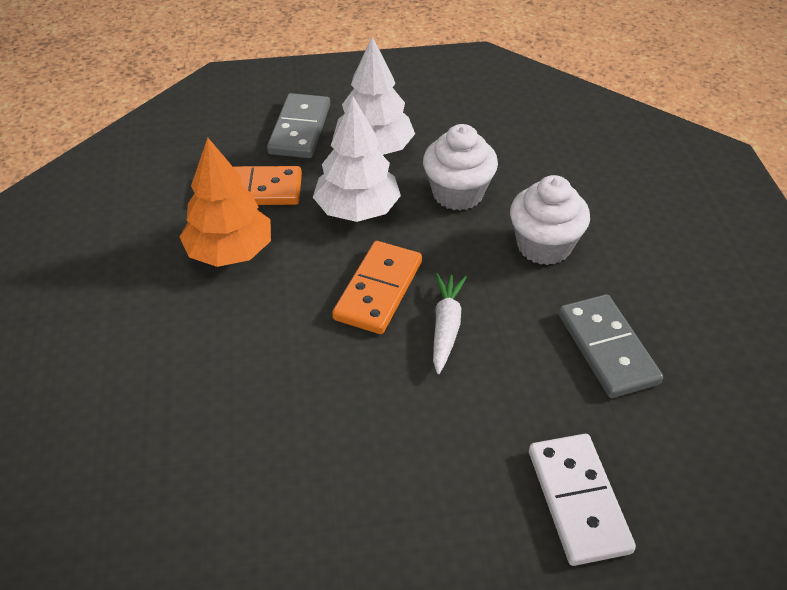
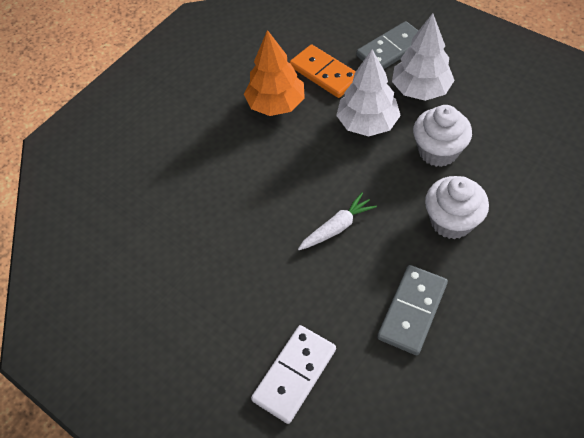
camera: 50 degrees right, 10 degrees up
orange domino [332,241,422,334] -> none

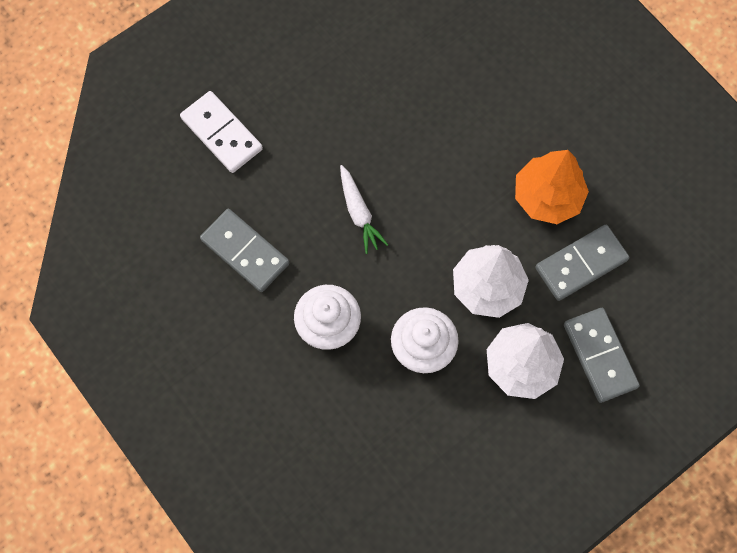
camera: 100 degrees right, 15 degrees up
orange domino [290,44,356,98] -> grey domino [535,225,629,301]

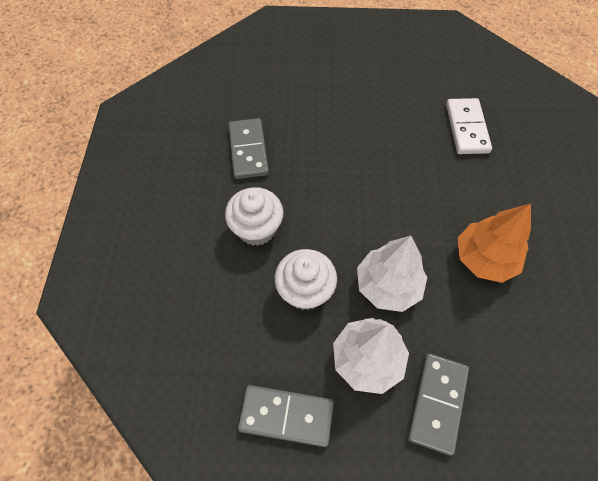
camera: 40 degrees right, 10 degrees down
white domino [180,91,263,173] -> white domino moved to [446,98,492,154]
white carrot [340,165,388,254] -> none
grey domino [535,225,629,301] -> grey domino moved to [238,385,334,447]

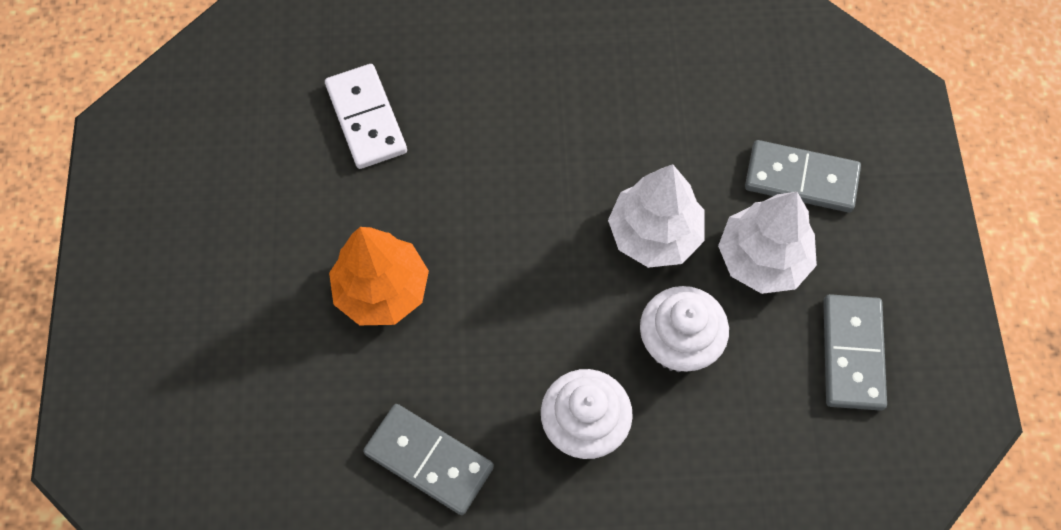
camera: 95 degrees left, 5 degrees up
grey domino [228,118,269,179] -> grey domino turned 45 degrees clockwise [363,404,494,515]
white domino [446,98,492,154] -> white domino turned 75 degrees clockwise [325,64,407,169]
orange tree [458,204,531,283] -> orange tree moved to [329,227,429,325]

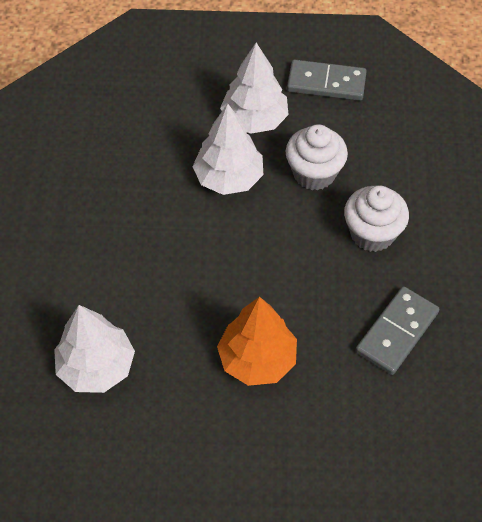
camera: 85 degrees left, 10 degrees down
white domino [325,64,407,169] -> white tree [54,305,135,393]
grey domino [745,140,861,212] -> none

